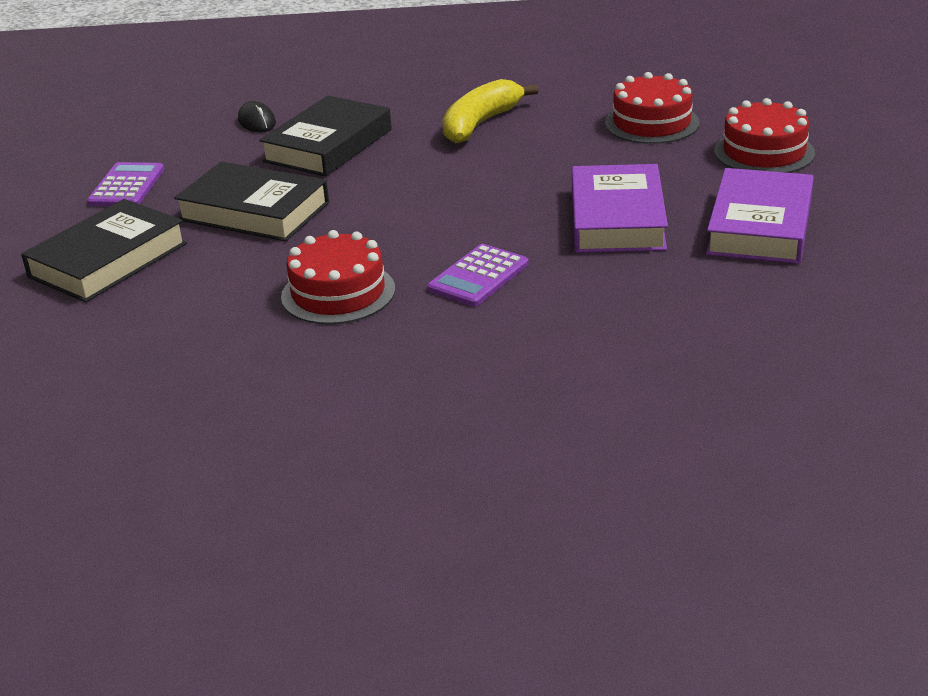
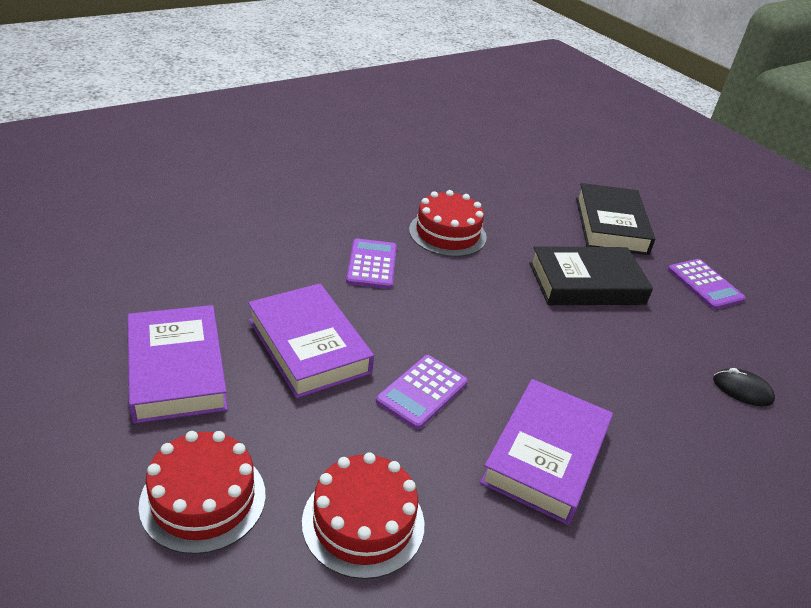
camera: 140 degrees right, 5 degrees up
black book [259,96,392,177] -> none
yellow banana [442,79,538,143] -> purple book [480,379,613,525]
none -> purple calculator [376,355,468,430]

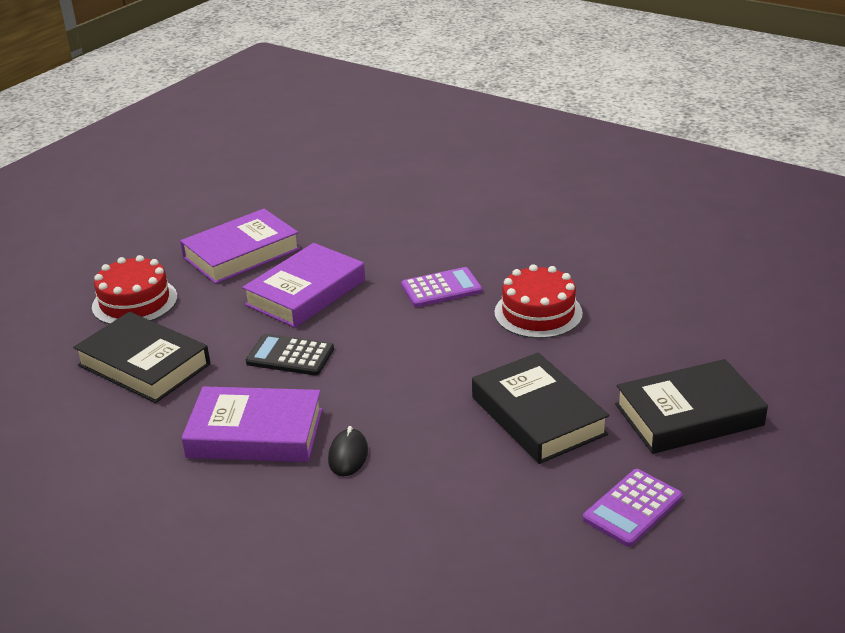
camera: 75 degrees right, 5 degrees down
red cake [302,452,424,579] -> black book [73,312,210,403]
purple calculator [376,355,468,430] -> black calculator [246,334,334,375]
black mouse [713,368,775,407] -> black mouse moved to [328,426,368,476]

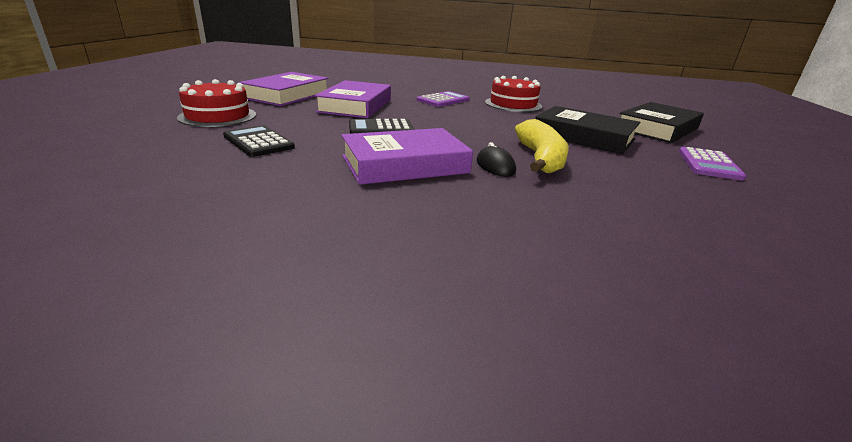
camera: 30 degrees left, 5 degrees down
black book [73,312,210,403] -> black calculator [223,125,295,157]
none -> yellow banana [515,119,569,173]

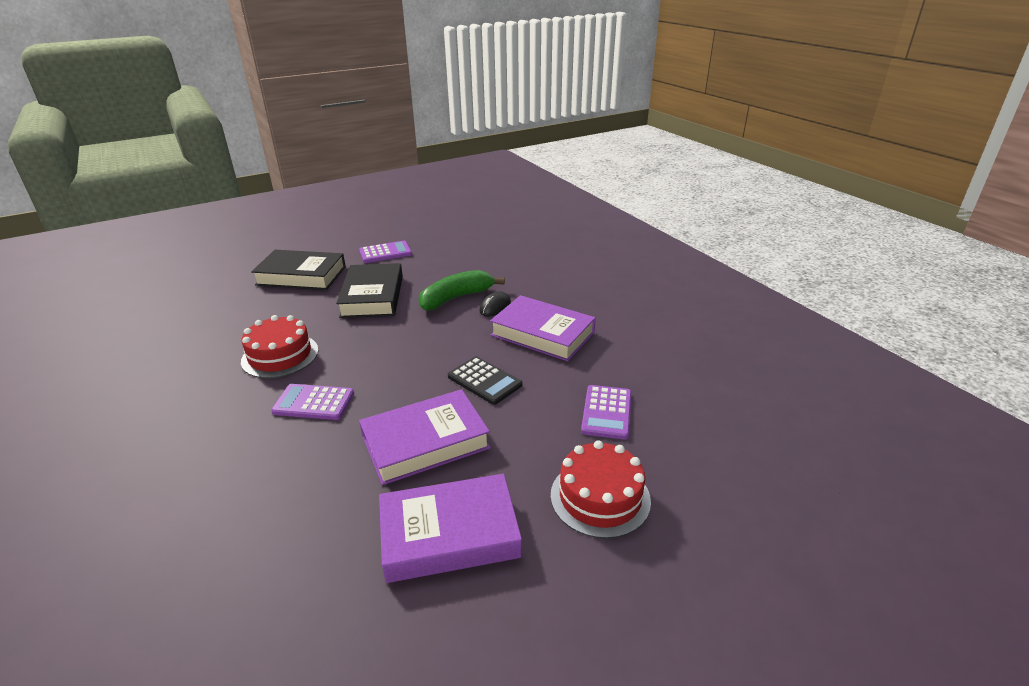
camera: 125 degrees left, 5 degrees up
black calculator [223,125,295,157] -> purple calculator [581,385,632,440]
yellow banana [515,119,569,173] -> green banana [419,270,505,311]

